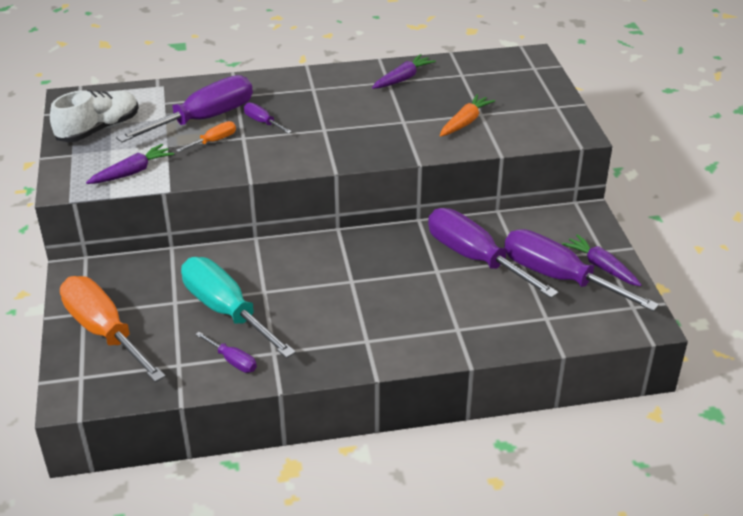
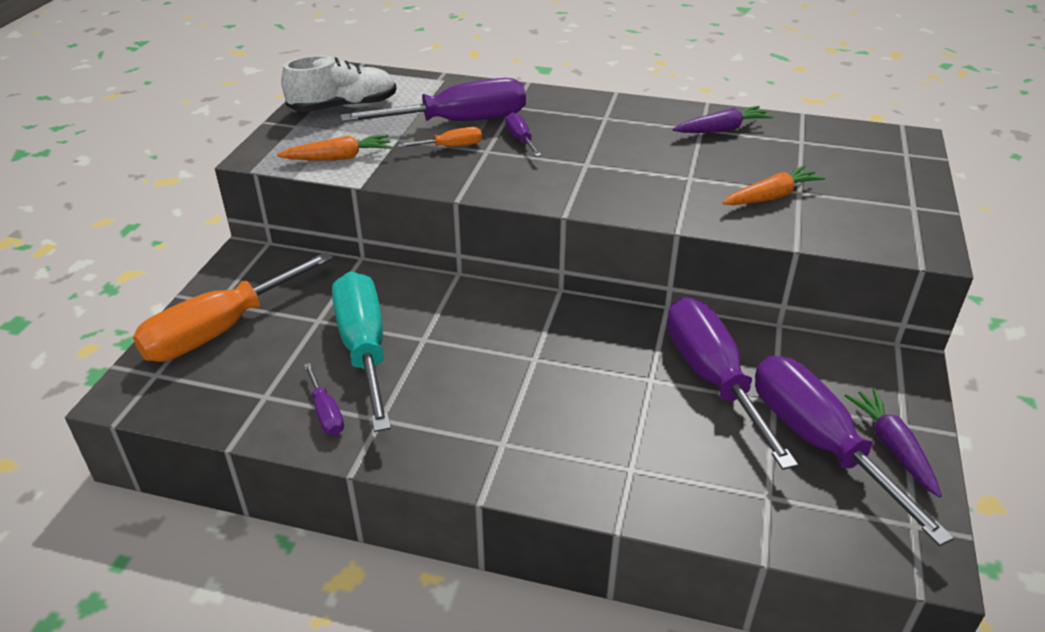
camera: 25 degrees right, 0 degrees up
orange screwdriver [60,276,166,382] -> orange screwdriver turned 120 degrees counterclockwise [133,252,333,362]
purple carrot [86,144,174,184] -> orange carrot [277,134,392,160]

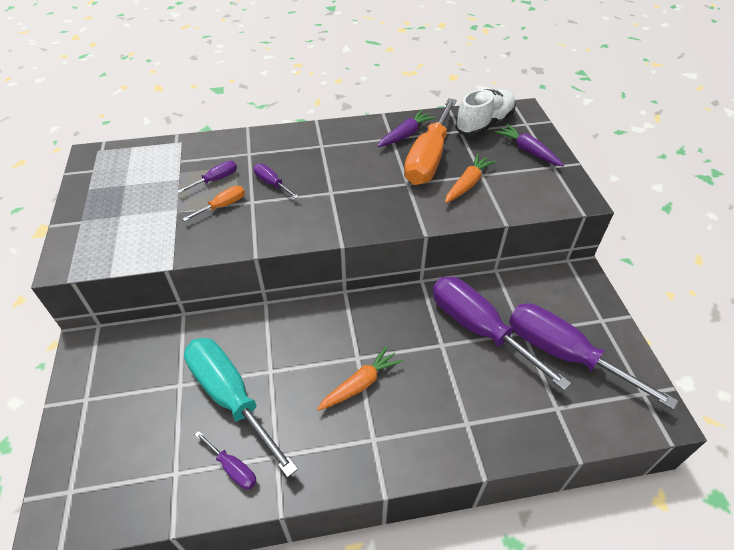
camera: 25 degrees left, 10 degrees up
orange screwdriver [133,252,333,362] -> orange screwdriver moved to [404,98,457,185]
orange carrot [277,134,392,160] -> orange carrot moved to [317,346,403,411]
white shoe [281,55,397,112] -> white shoe moved to [455,89,516,136]
purple screwdriver [340,78,526,122] -> purple screwdriver [177,161,237,193], size x0.44
purple carrot [844,388,942,497] -> purple carrot moved to [495,124,564,166]

